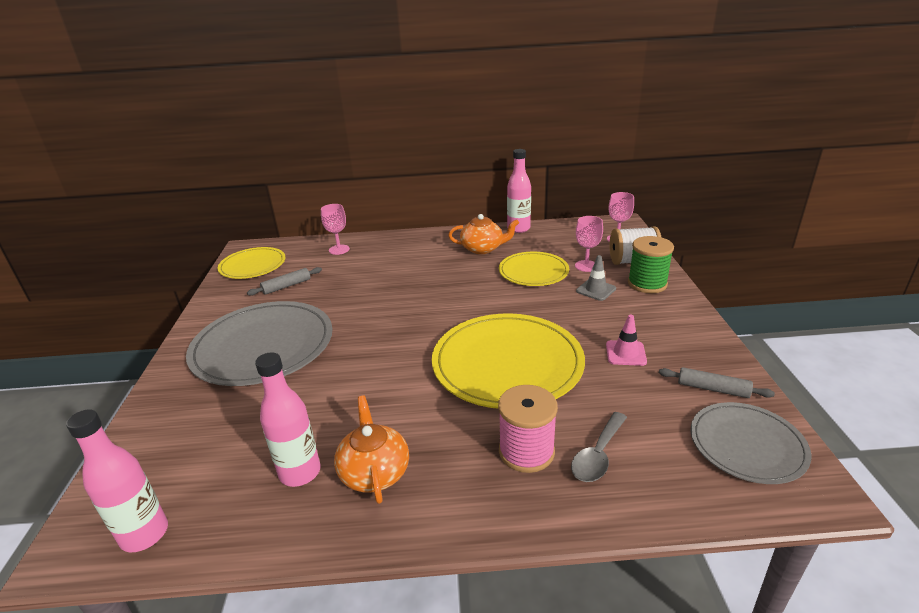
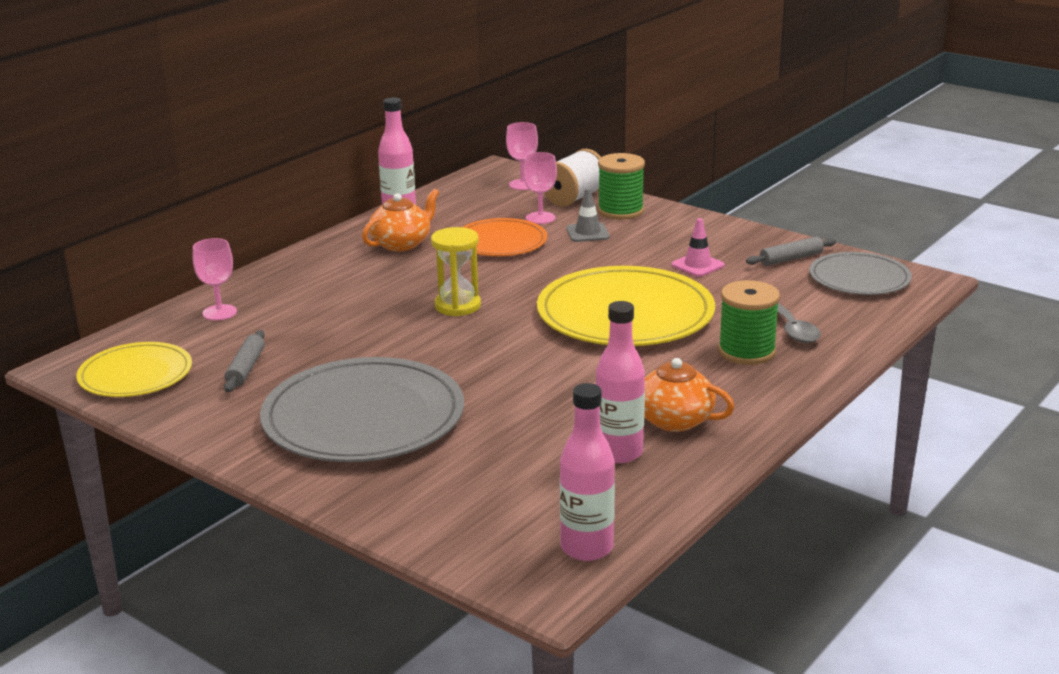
camera: 50 degrees left, 5 degrees down
pink spool [498,385,558,473] -> green spool [718,280,780,365]
yellow plate [499,252,569,286] -> orange plate [463,218,547,256]
none -> yellow hourglass [431,227,481,316]

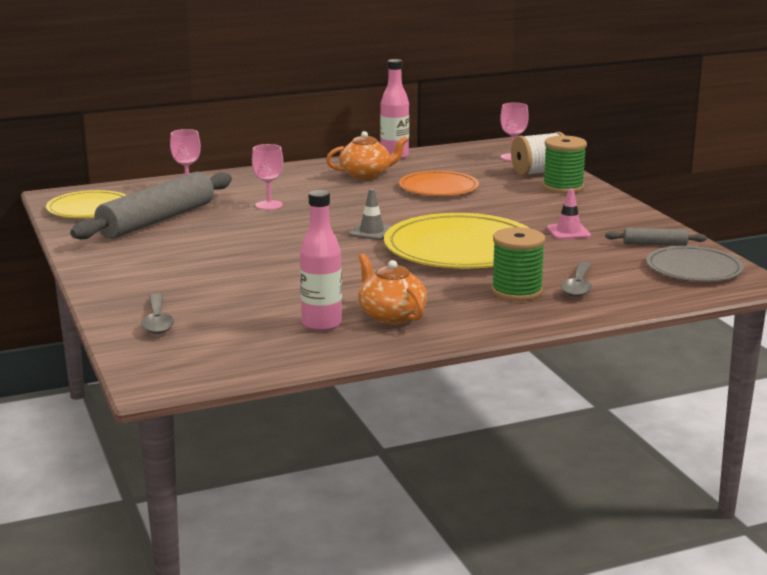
camera: 30 degrees right, 5 degrees down
grey rolling pin [224,330,265,392] -> grey rolling pin [70,172,232,239], size x2.26
grey plate [260,357,464,462] -> none
yellow hourglass [431,227,481,316] -> none
pink goblet [523,152,557,224] -> pink goblet moved to [252,144,283,210]
pink bottle [560,383,615,561] -> none
grey traffic cone [566,188,610,242] -> grey traffic cone moved to [349,189,392,240]
none -> grey spoon [141,293,174,334]

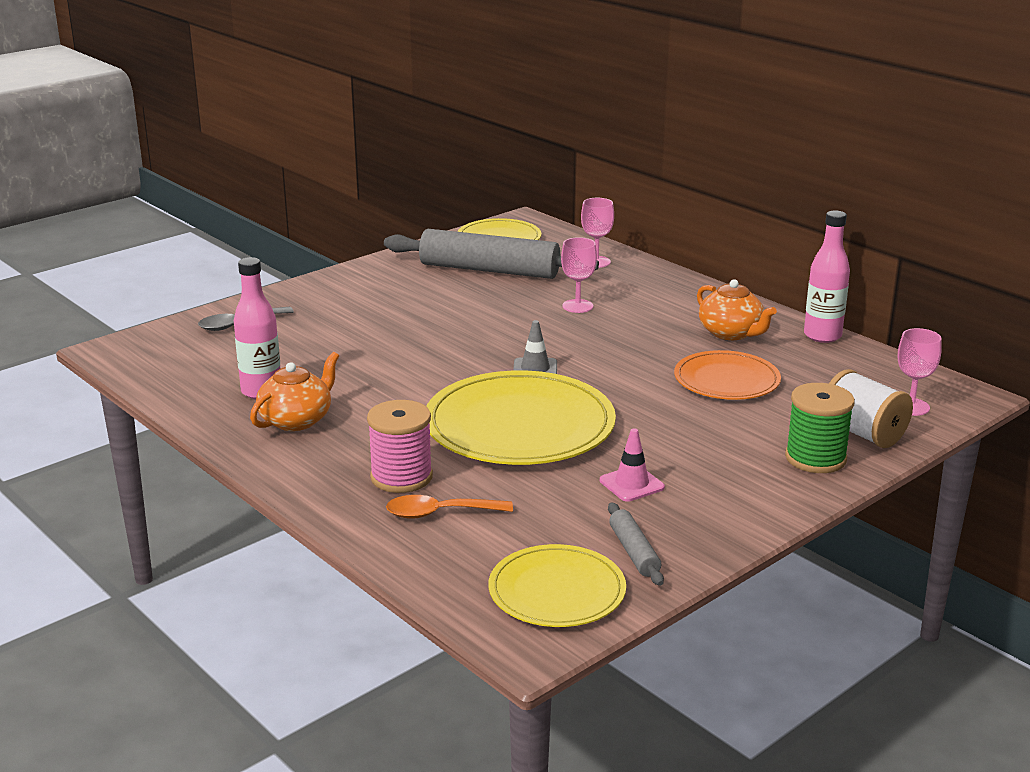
camera: 70 degrees right, 5 degrees up
green spool [491,227,546,301] -> pink spool [367,400,433,493]
grey spoon [561,262,592,297] -> orange spoon [386,495,513,519]
grey plate [646,246,744,282] -> yellow plate [489,544,626,627]

